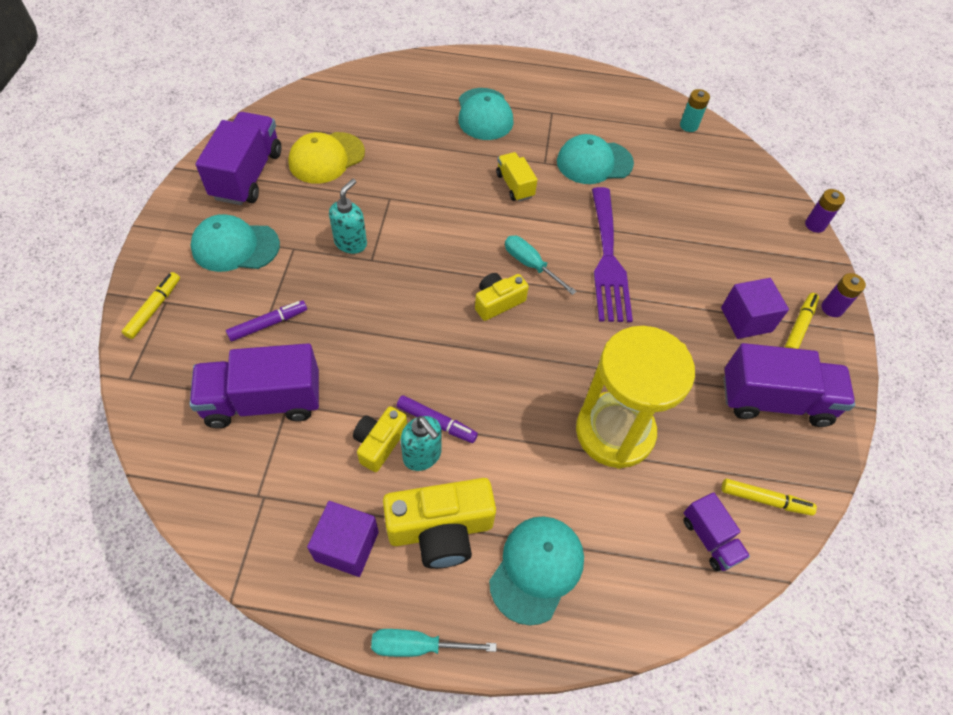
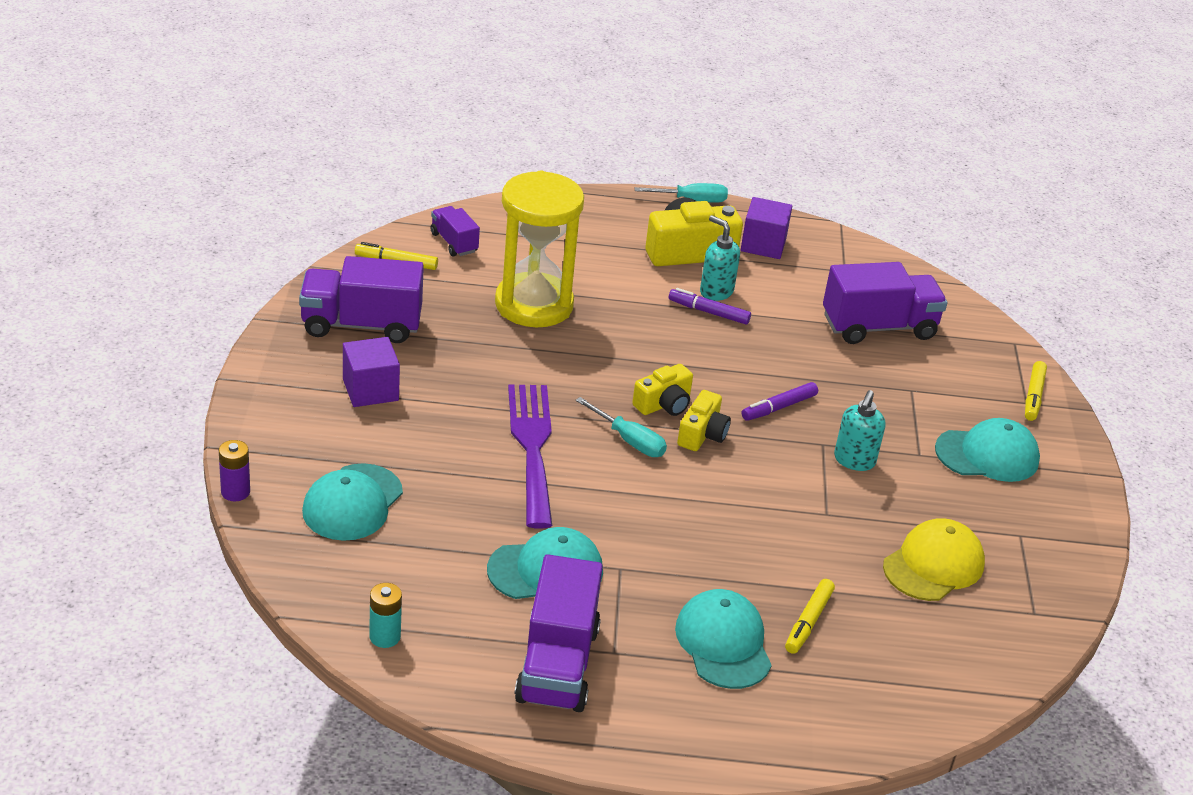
camera: 175 degrees right, 20 degrees down
purple truck [196,112,281,205] -> purple truck moved to [514,554,603,712]
purple marker [226,300,307,341] -> purple marker moved to [742,382,818,421]
yellow camera [353,406,407,472] -> yellow camera moved to [677,390,731,451]
turquoise cap [489,516,584,625] -> turquoise cap moved to [302,463,403,541]
yellow truck [496,152,537,201] -> none
yellow marker [785,293,819,349] -> yellow marker moved to [785,579,835,654]
purple battery [821,273,866,317] -> none

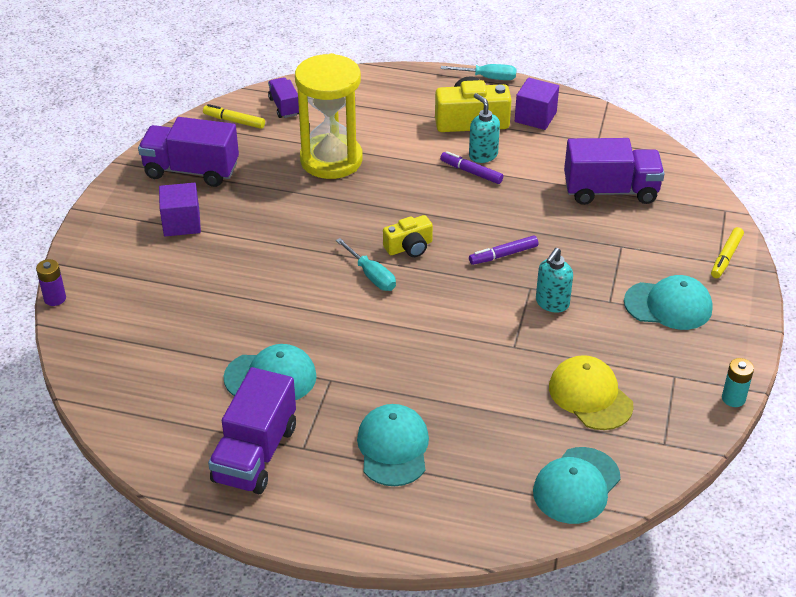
camera: 15 degrees right, 5 degrees up
turquoise cap [302,463,403,541] -> turquoise cap moved to [533,447,621,524]
turquoise battery [369,583,402,648] -> turquoise battery moved to [722,358,754,407]
purple fork [508,384,552,528] -> none
yellow camera [677,390,731,451] -> none
yellow marker [785,579,835,654] -> none
yellow cap [883,518,985,601] -> yellow cap turned 90 degrees counterclockwise [549,355,634,430]

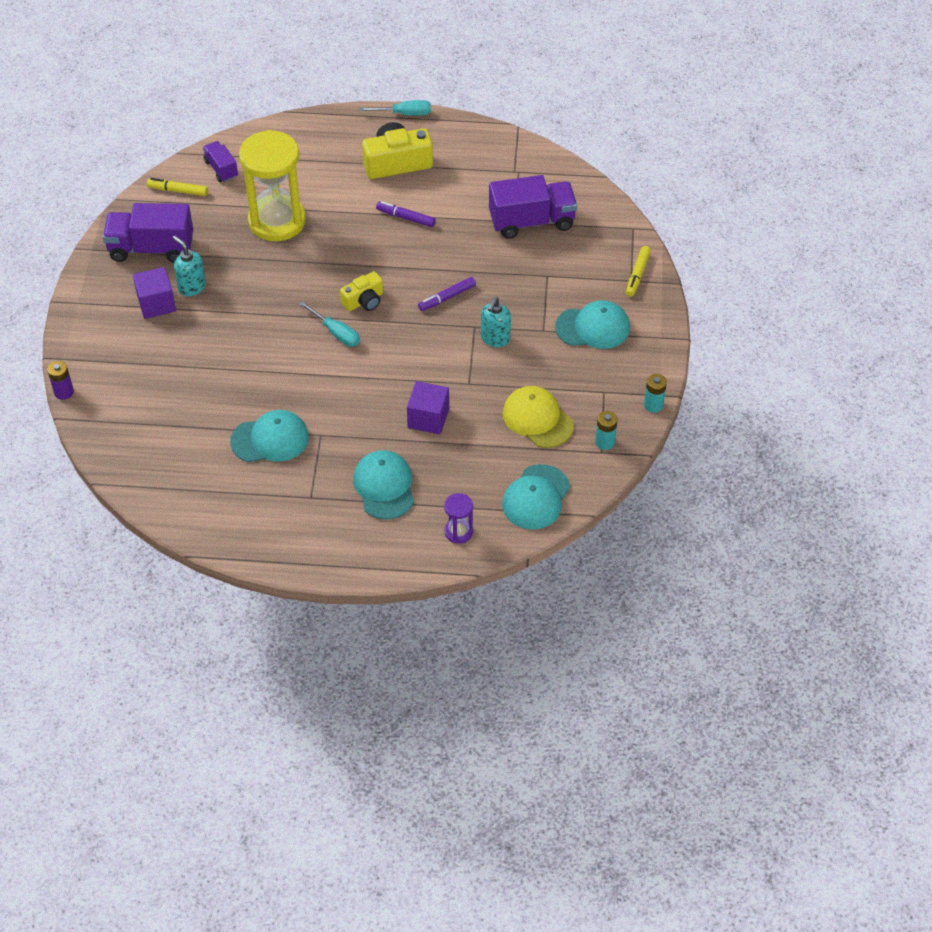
camera: 10 degrees left, 10 degrees up
purple truck [208,367,296,494] -> none
turquoise soap dispenser [469,93,500,163] -> turquoise soap dispenser moved to [173,236,206,296]
purple cube [515,78,559,130] -> purple cube moved to [407,381,449,434]
none -> purple hourglass [444,493,473,544]
none -> turquoise battery [595,411,618,450]

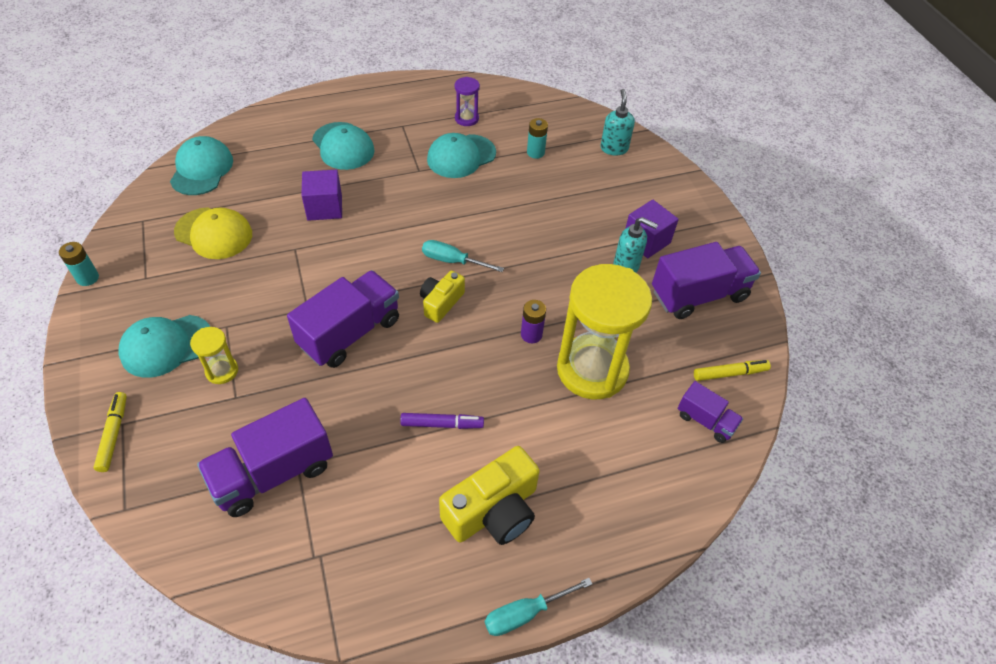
camera: 155 degrees right, 0 degrees up
purple battery [47,361,74,400] -> purple battery moved to [521,300,546,343]
purple marker [418,277,476,311] -> purple truck [287,270,399,368]
purple hourglass [444,493,473,544] -> purple hourglass moved to [455,77,480,126]
turquoise soap dispenser [481,297,511,347] -> turquoise soap dispenser moved to [600,89,635,156]
turquoise battery [595,411,618,450] -> turquoise battery moved to [527,118,548,159]
none -> yellow hourglass [190,327,238,384]

